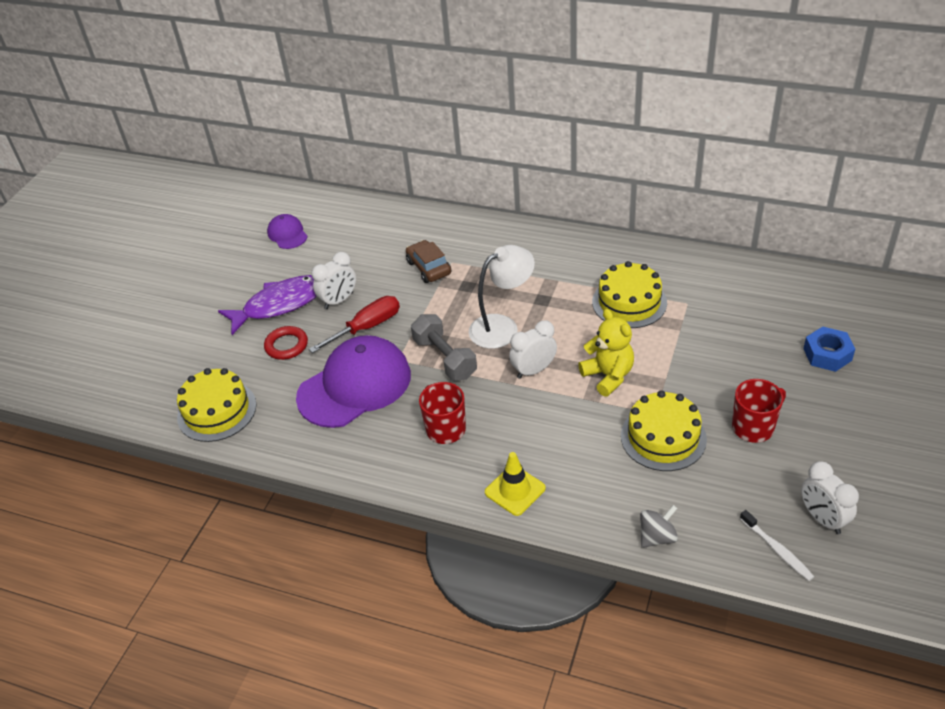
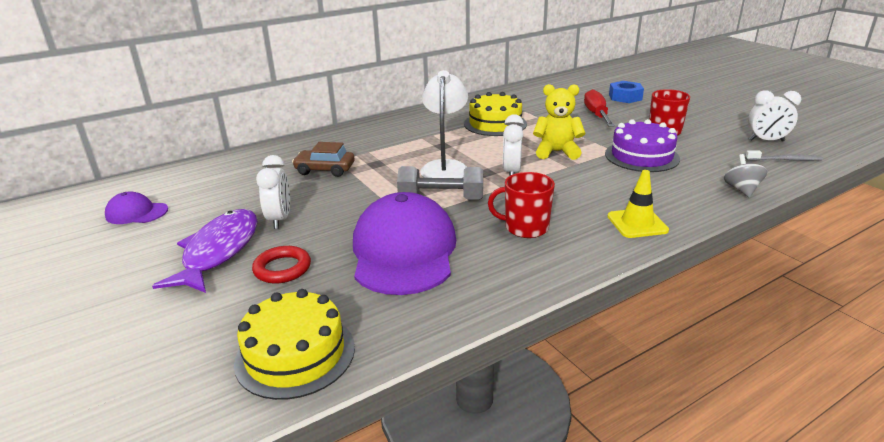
camera: 55 degrees left, 15 degrees down
red screwdriver [309,296,400,353] -> red screwdriver moved to [584,89,615,127]
yellow cake [621,390,707,471] -> purple cake [605,119,680,172]
white toothbrush [740,510,814,581] -> grey toothbrush [745,150,823,161]

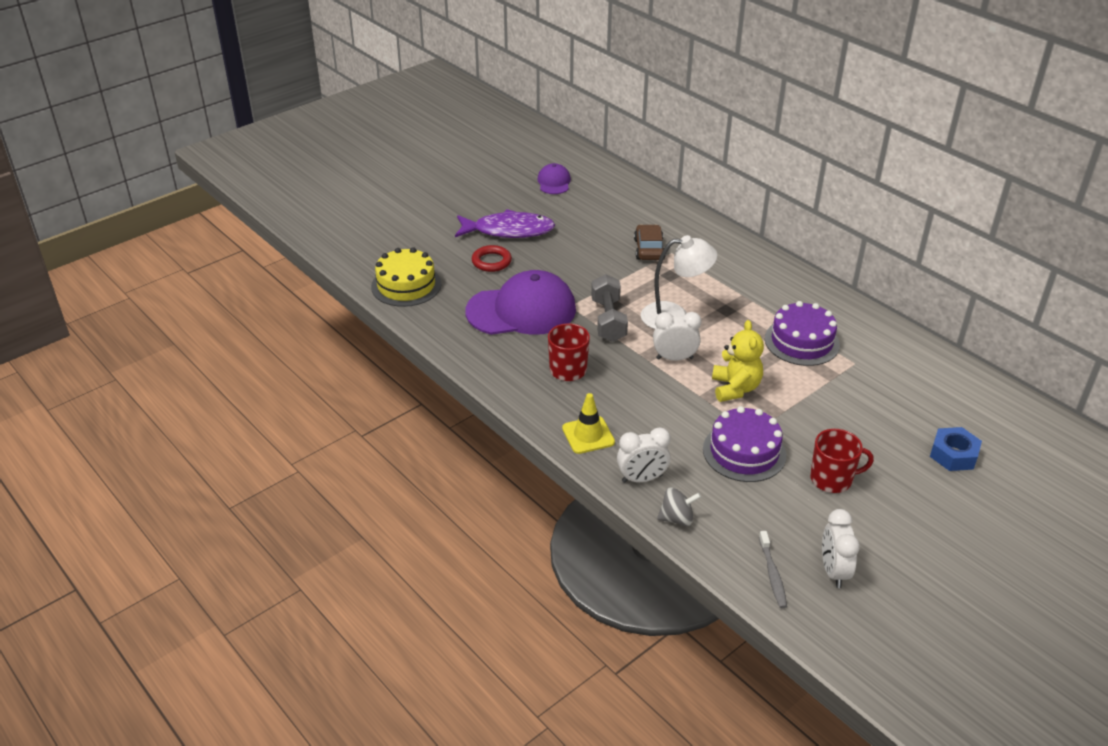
camera: 80 degrees right, 10 degrees up
white clock [256,155,290,229] -> white clock moved to [617,427,671,483]
yellow cake [464,92,527,136] -> purple cake [765,301,840,366]
red screwdriver [584,89,615,127] -> none

